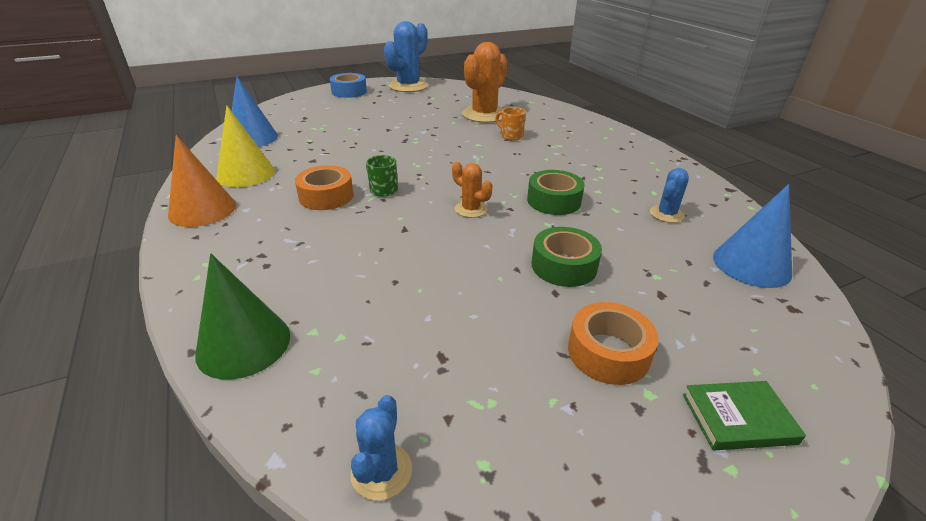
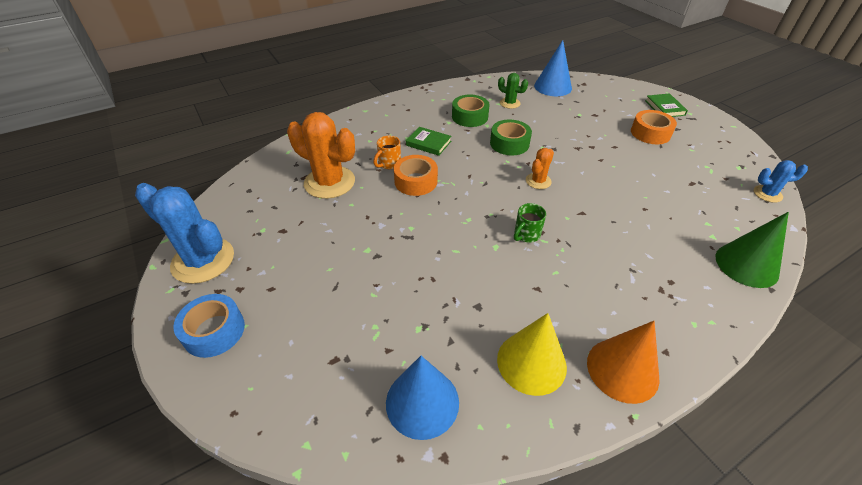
camera: 95 degrees left, 10 degrees up
orange tape [295,165,353,210] -> orange tape moved to [394,155,438,196]
green tape [532,227,602,287] -> green tape moved to [452,95,490,127]
blue cactus [650,168,689,223] -> green cactus [498,73,528,109]
none -> green book [406,127,452,156]

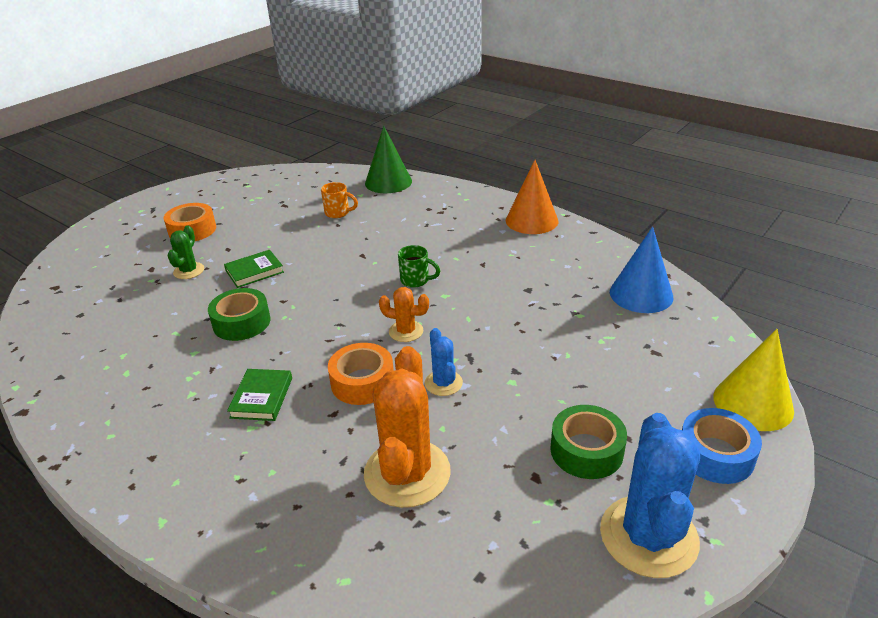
camera: 110 degrees left, 10 degrees down
orange mug [373,136,401,169] -> orange mug moved to [321,182,358,218]
green tape [452,95,490,127] -> green tape moved to [550,405,627,479]
yellow cone [497,313,567,396] -> yellow cone moved to [713,329,794,431]
green cactus [498,73,528,109] -> green cactus moved to [167,225,204,279]
orange cactus [526,148,554,189] -> orange cactus moved to [379,287,429,342]
blue cone [534,40,572,96] -> none
green book [645,93,688,117] -> green book moved to [224,250,284,288]
blue cactus [754,160,808,203] -> blue cactus moved to [425,328,463,396]

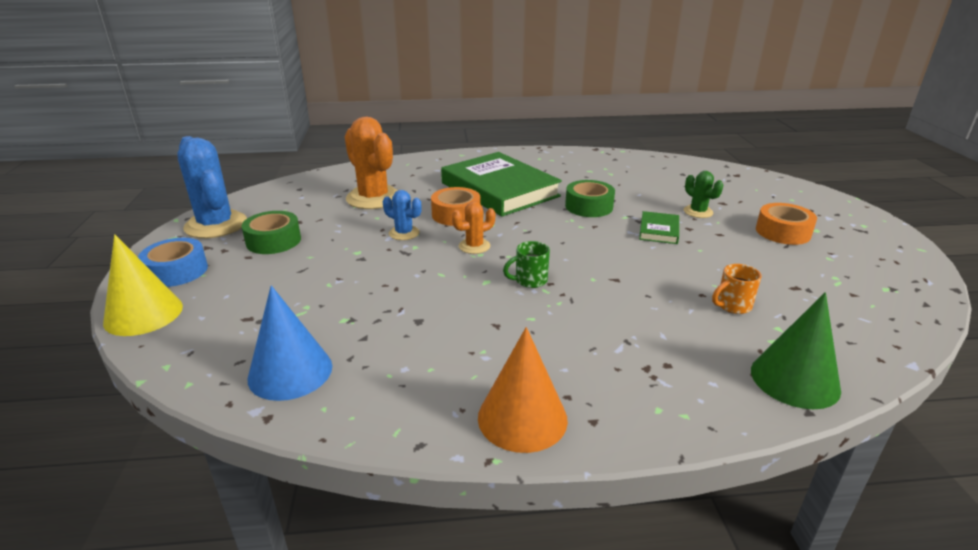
camera: 135 degrees right, 5 degrees down
green book [227,369,292,421] -> green book [441,152,562,217], size x2.34

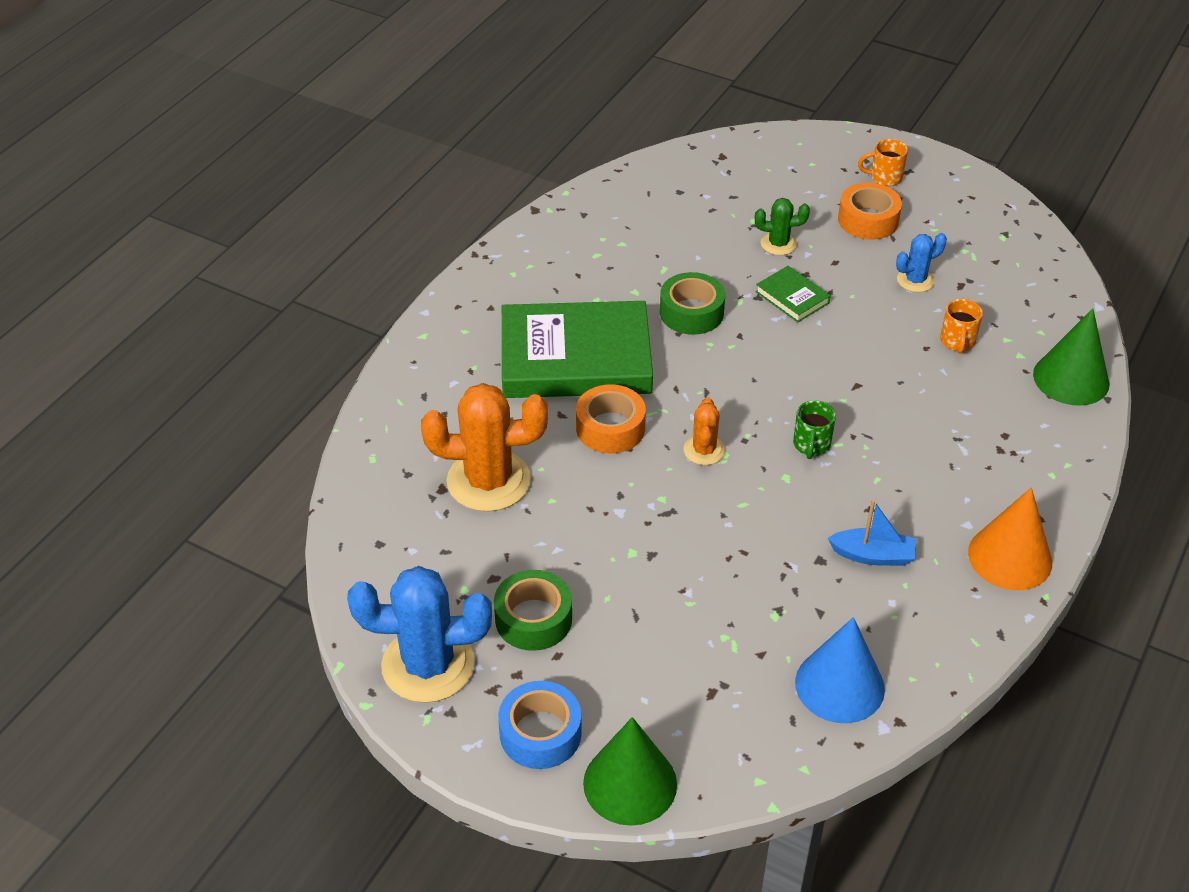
camera: 55 degrees left, 15 degrees up
yellow cone [103,234,183,336] -> green cone [583,717,677,826]
blue cactus [383,190,422,240] -> blue cactus moved to [896,233,947,292]
none -> blue boat [828,500,916,566]
none -> orange mug [858,139,908,186]

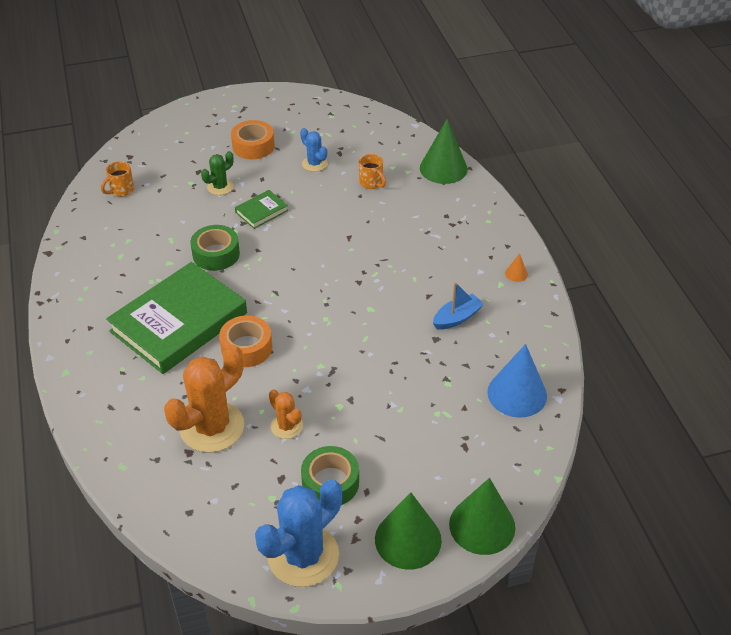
camera: 45 degrees left, 0 degrees up
blue tape [498,681,582,769] -> green cone [375,492,442,570]
orange cactus [683,397,725,465] -> orange cactus moved to [269,389,303,439]
green book [755,266,831,323] -> green book turned 45 degrees counterclockwise [235,190,288,229]
green mug [793,400,836,459] -> none
orange mug [858,139,908,186] -> orange mug moved to [101,161,134,197]
blue cactus [896,233,947,292] -> blue cactus turned 60 degrees counterclockwise [300,128,327,172]
orange cone [968,487,1052,590] -> orange cone [505,253,528,282], size x0.42

